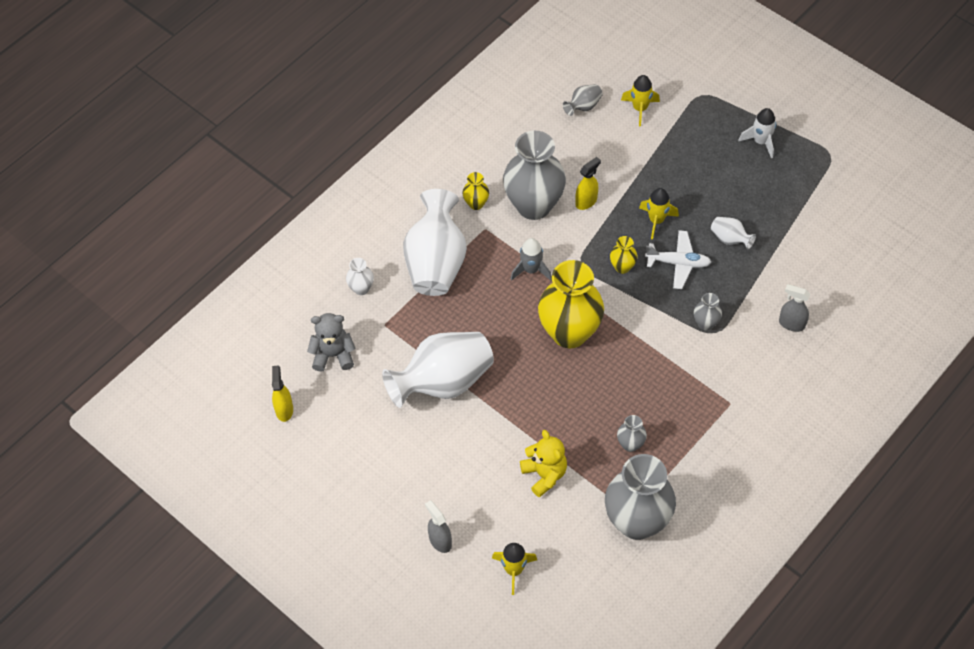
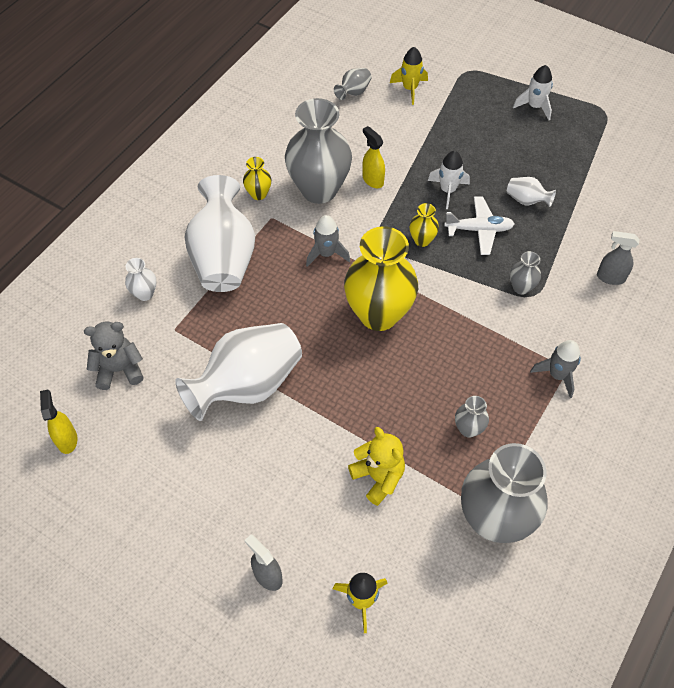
camera: 10 degrees left, 0 degrees up
yellow spray bottle [576,157,601,210] -> yellow spray bottle turned 75 degrees counterclockwise [362,126,385,188]
yellow rocket [639,188,679,239] -> white rocket [428,151,470,209]
none -> grey rocket [530,340,581,398]

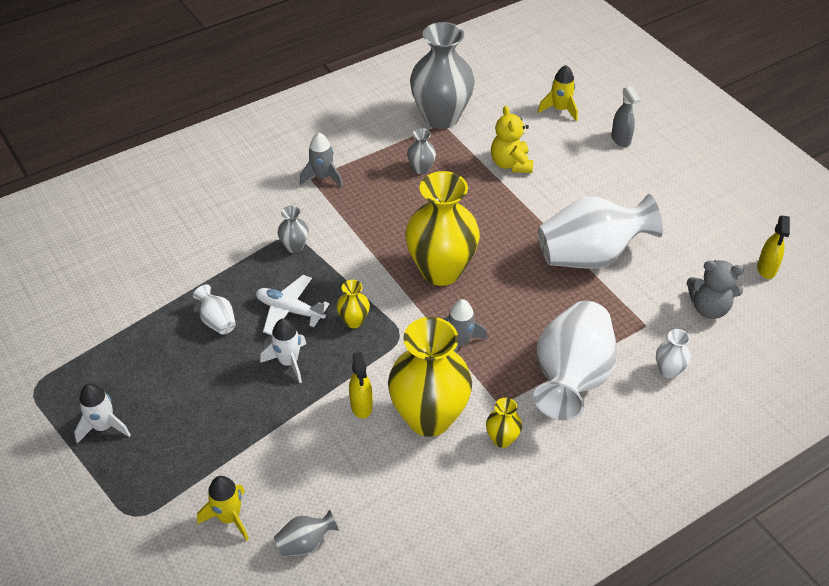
camera: 155 degrees left, 10 degrees down
grey vase [285,98,352,204] -> yellow vase [388,317,472,437]
grey spray bottle [597,231,639,285] -> none

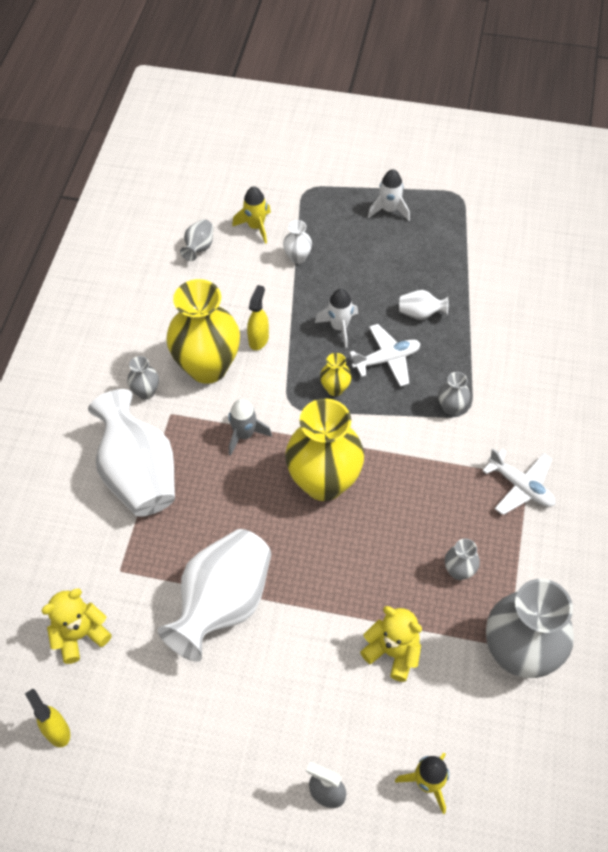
camera: 135 degrees right, 10 degrees up
grey rocket [300,133,343,187] -> white plane [482,449,555,515]
yellow spray bottle [349,352,373,419] -> yellow spray bottle turned 75 degrees clockwise [247,285,269,350]
yellow vase [486,398,522,448] -> grey vase [127,356,159,399]
white vase [656,329,691,378] -> white vase moved to [283,220,312,264]
grey teddy bear [687,260,744,319] -> yellow teddy bear [41,589,112,664]

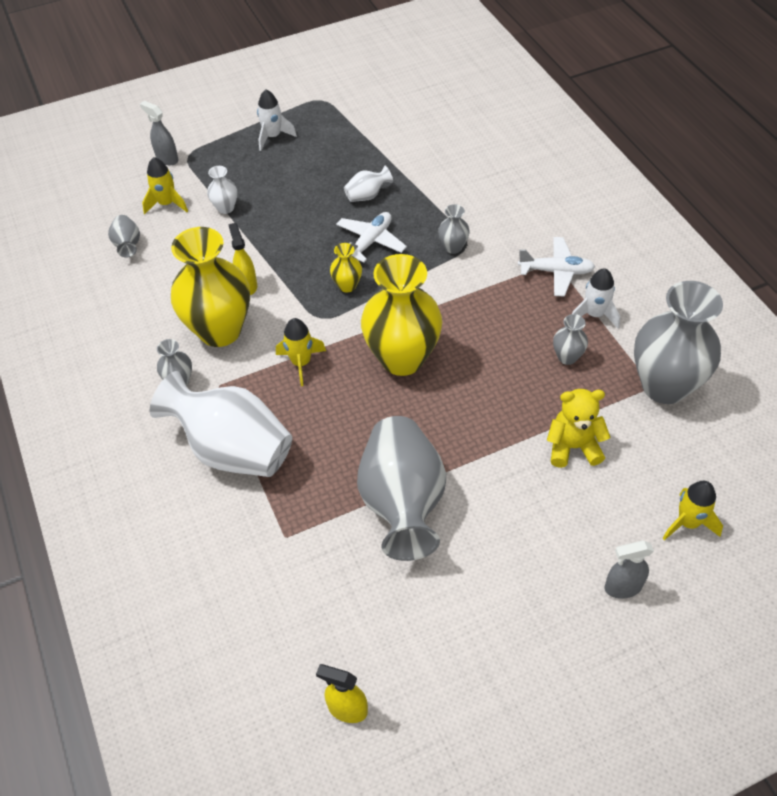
camera: 35 degrees left, 5 degrees down
yellow teddy bear [41,589,112,664] -> none
white vase [158,529,271,662] -> grey vase [357,416,446,561]
grey rocket [228,399,272,456] -> yellow rocket [276,318,326,386]
white rocket [315,289,358,348] -> white rocket moved to [572,268,620,328]
none -> grey spray bottle [140,101,178,165]

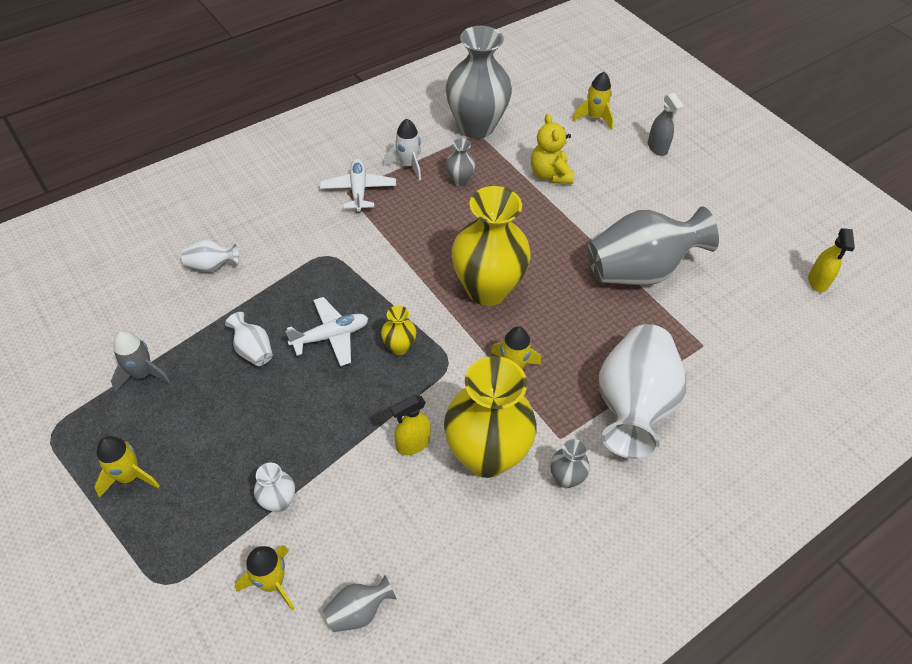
camera: 105 degrees left, 0 degrees up
grey spray bottle [140,101,178,165] -> none
white rocket [257,90,297,151] -> yellow rocket [94,436,160,498]
white plane [336,212,407,262] -> white plane turned 135 degrees clockwise [285,297,368,366]
grey vase [438,204,470,254] -> none
none -> grey rocket [111,331,170,392]
none -> white vase [181,240,239,272]

